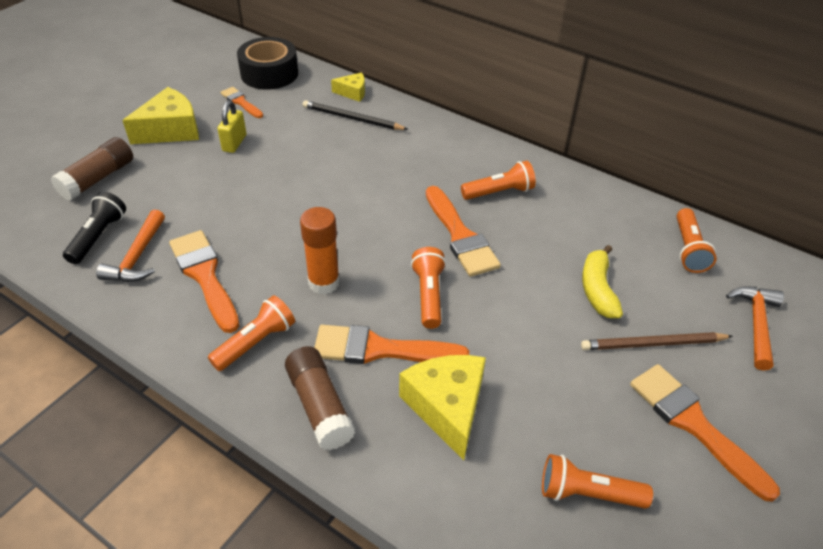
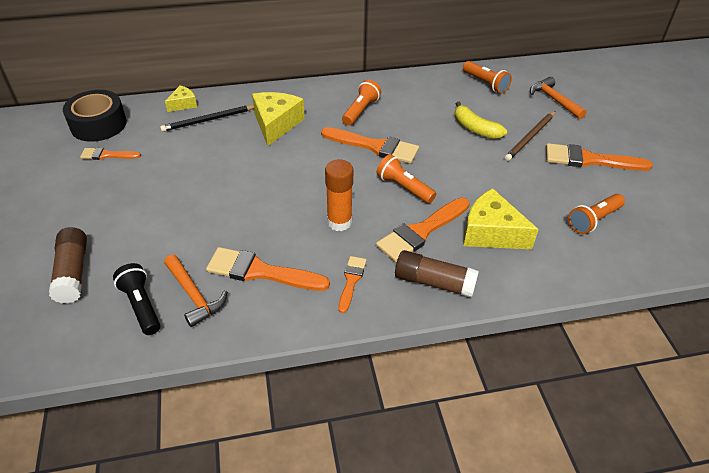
camera: 45 degrees left, 0 degrees up
yellow cheese [122,87,199,144] -> yellow cheese moved to [252,92,305,146]
orange flashlight [208,295,295,371] -> orange brush [338,256,367,313]
yellow padlock [218,100,246,153] -> none

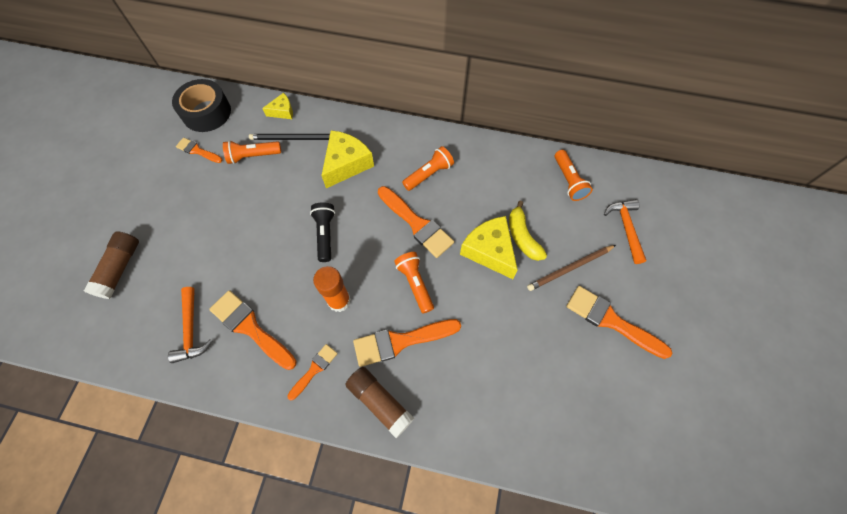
camera: 25 degrees right, 20 degrees up
black flashlight [113,263,160,335] -> black flashlight moved to [310,202,335,262]
yellow cheese [464,188,539,249] -> yellow cheese moved to [460,216,518,279]
orange flashlight [568,194,625,234] -> orange flashlight moved to [223,141,281,164]

